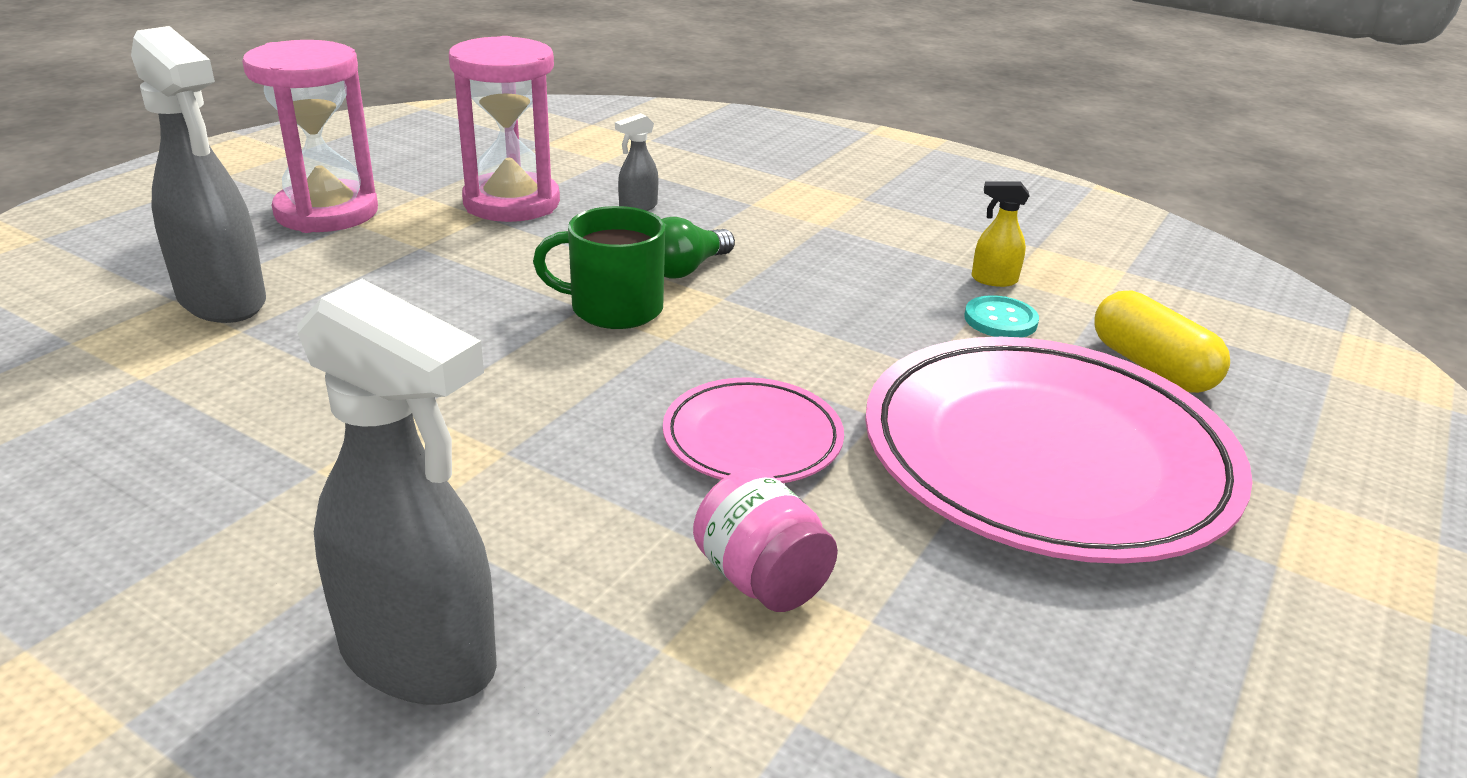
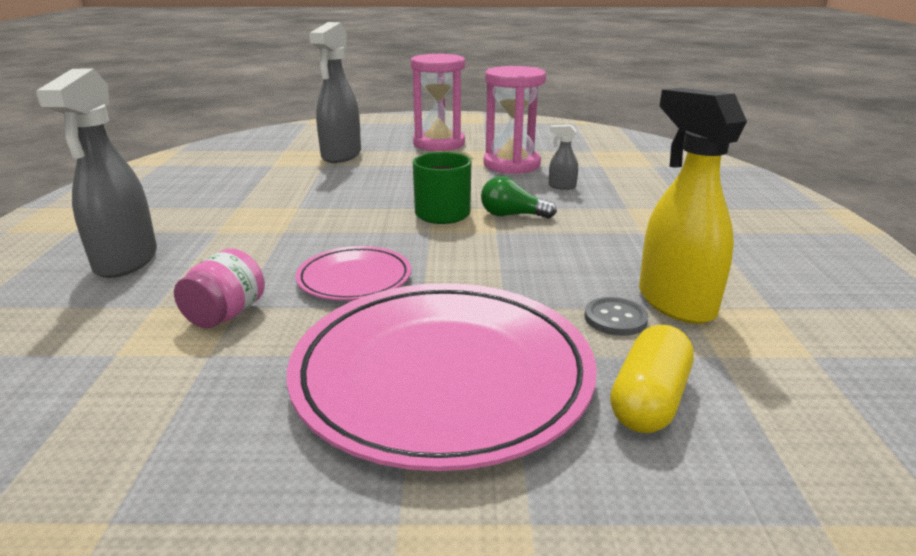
camera: 60 degrees right, 5 degrees down
turquoise button [964,295,1039,338] -> grey button [584,297,649,336]
yellow spray bottle [971,181,1029,287] -> yellow spray bottle [639,88,747,324], size x2.28

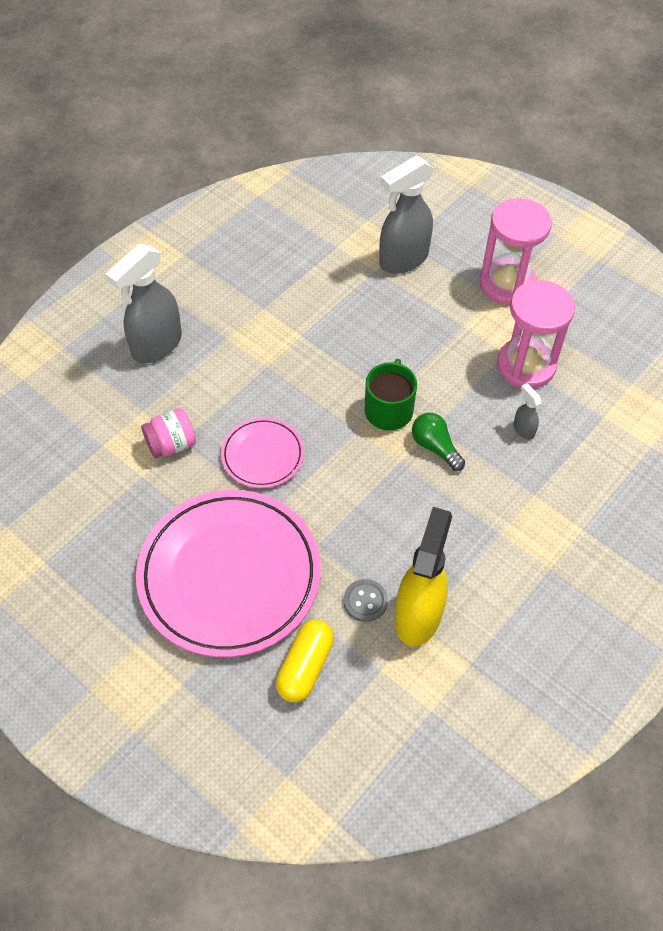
camera: 40 degrees right, 30 degrees up
yellow capsule [610,325,694,433] -> yellow capsule turned 45 degrees counterclockwise [276,619,334,702]

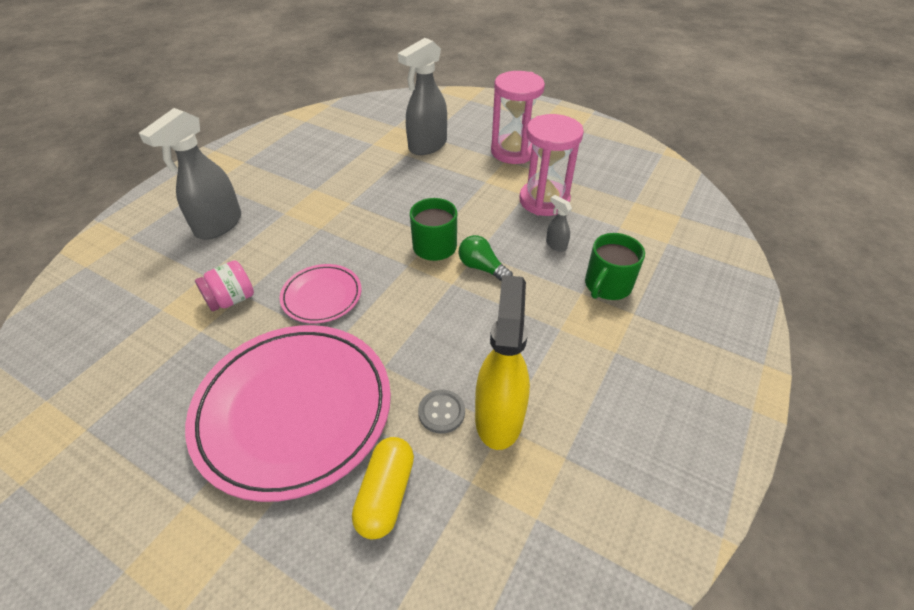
camera: 10 degrees left, 10 degrees down
none -> green mug [585,233,645,300]

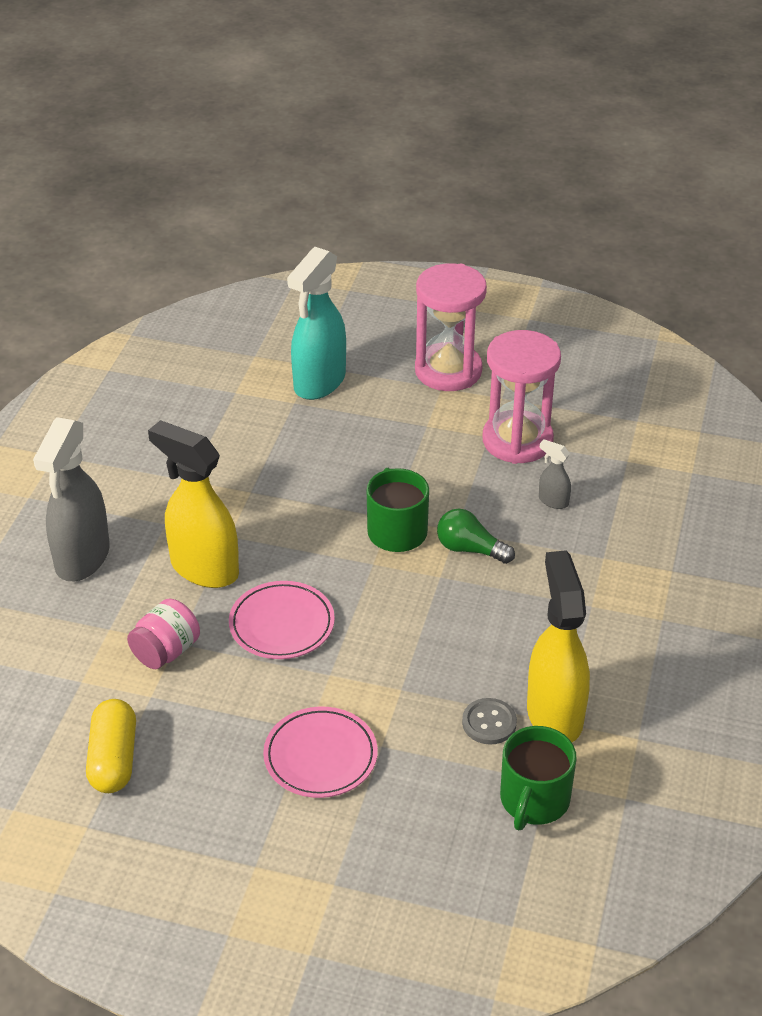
camera: 15 degrees left, 5 degrees down
pink plate [185,325,391,502] -> pink plate [263,707,378,798], size x0.49
yellow capsule [352,437,414,540] -> yellow capsule moved to [86,699,136,793]
grey spray bottle [398,38,447,155] -> turquoise spray bottle [287,247,346,400]
green mug [585,233,645,300] -> green mug moved to [500,726,577,830]
none -> yellow spray bottle [148,420,239,588]

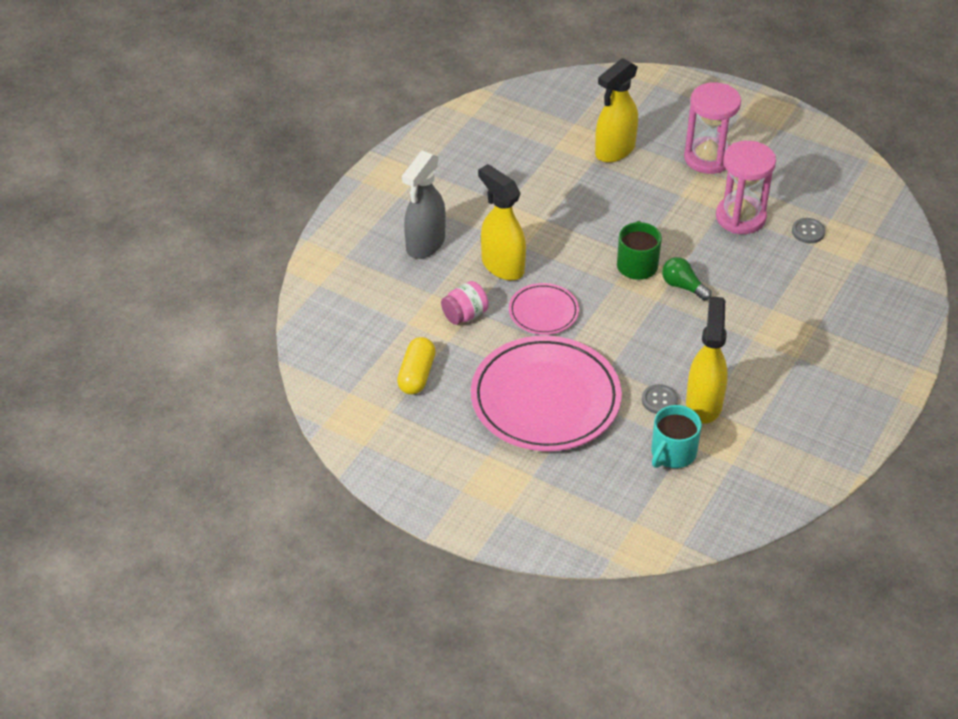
camera: 15 degrees right, 5 degrees up
pink plate [263,707,378,798] -> pink plate [471,336,622,451], size x2.04
turquoise spray bottle [287,247,346,400] -> yellow spray bottle [595,58,638,163]
green mug [500,726,577,830] -> turquoise mug [651,405,702,468]
grey spray bottle [539,439,571,509] -> none
none -> grey button [792,218,825,243]

